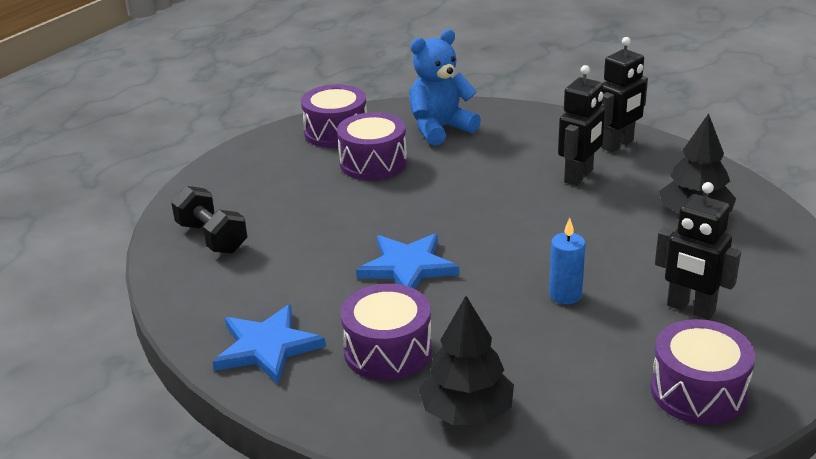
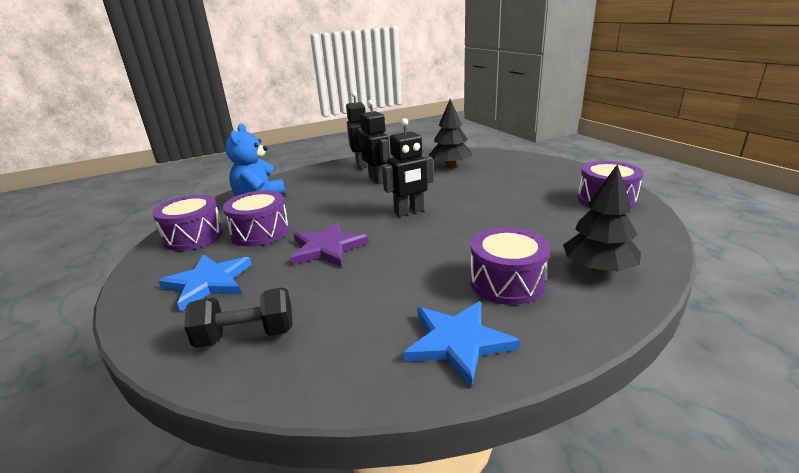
camera: 60 degrees left, 5 degrees down
blue star [356,233,459,289] -> blue star moved to [159,254,252,311]
blue candle [549,218,586,304] -> none
black robot [655,182,741,320] -> black robot moved to [382,118,433,217]
none -> purple star [290,222,369,267]

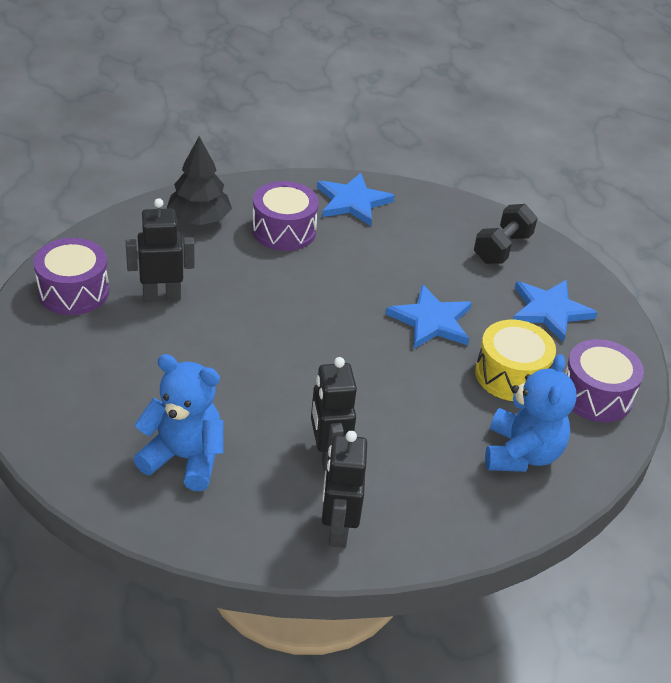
camera: 170 degrees left, 15 degrees up
black dumbbell [184,287,293,348] -> black dumbbell turned 60 degrees counterclockwise [474,204,538,264]
purple drum [223,191,289,246] -> yellow drum [475,320,556,401]
purple star [290,222,369,267] -> blue star [386,284,472,349]
black robot [382,118,433,217] -> black robot moved to [126,198,195,302]
black tree [429,99,472,167] -> blue teddy bear [133,354,224,491]

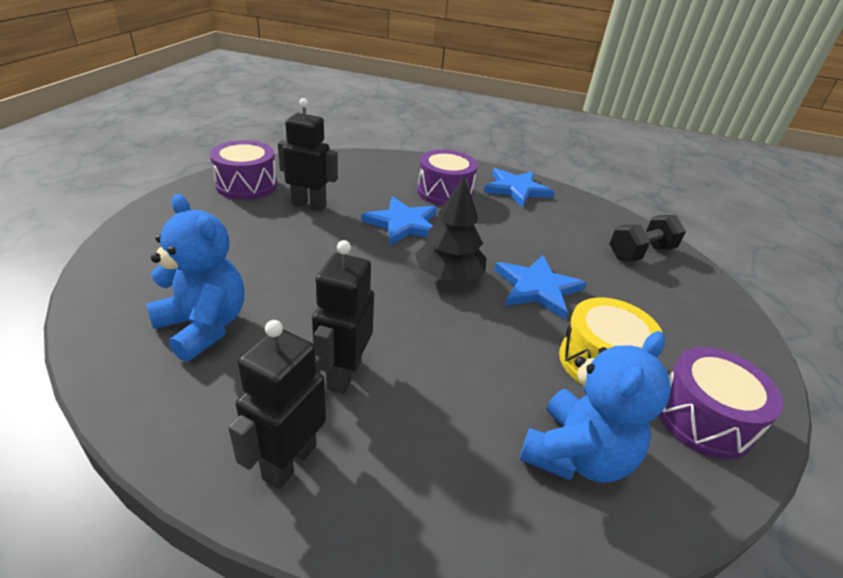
camera: 25 degrees right, 5 degrees down
black tree [167,136,232,225] -> black tree moved to [415,175,487,282]
blue star [513,280,598,342] -> blue star moved to [361,196,437,245]

